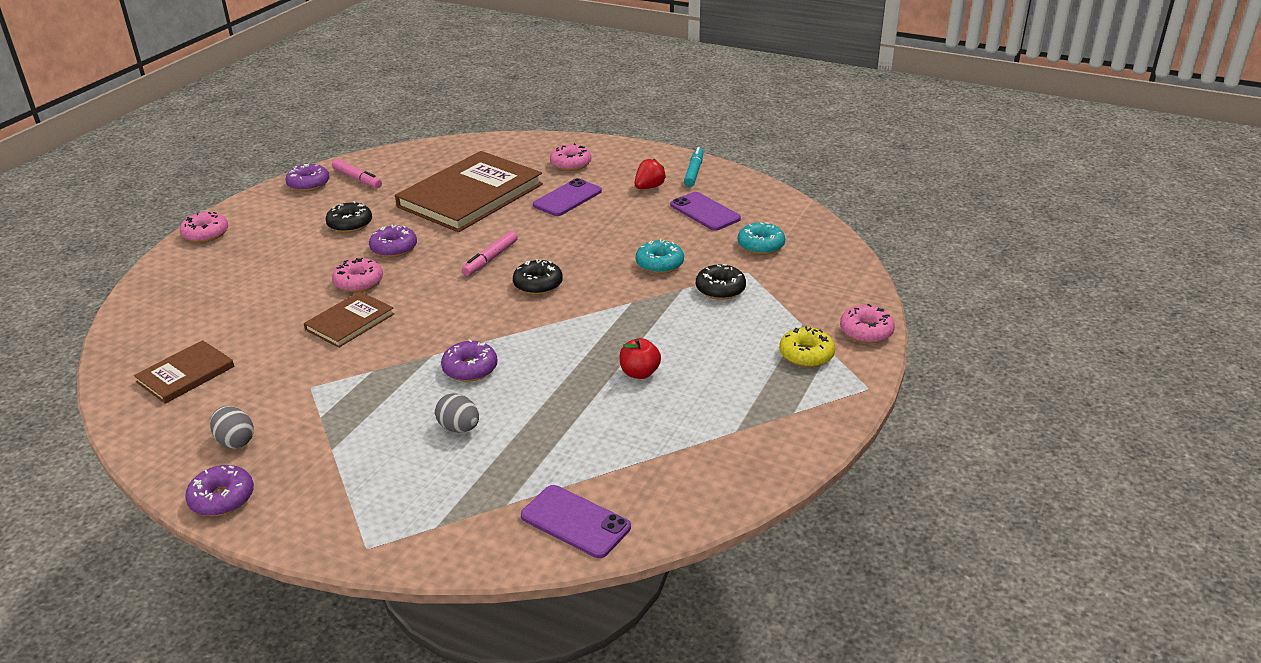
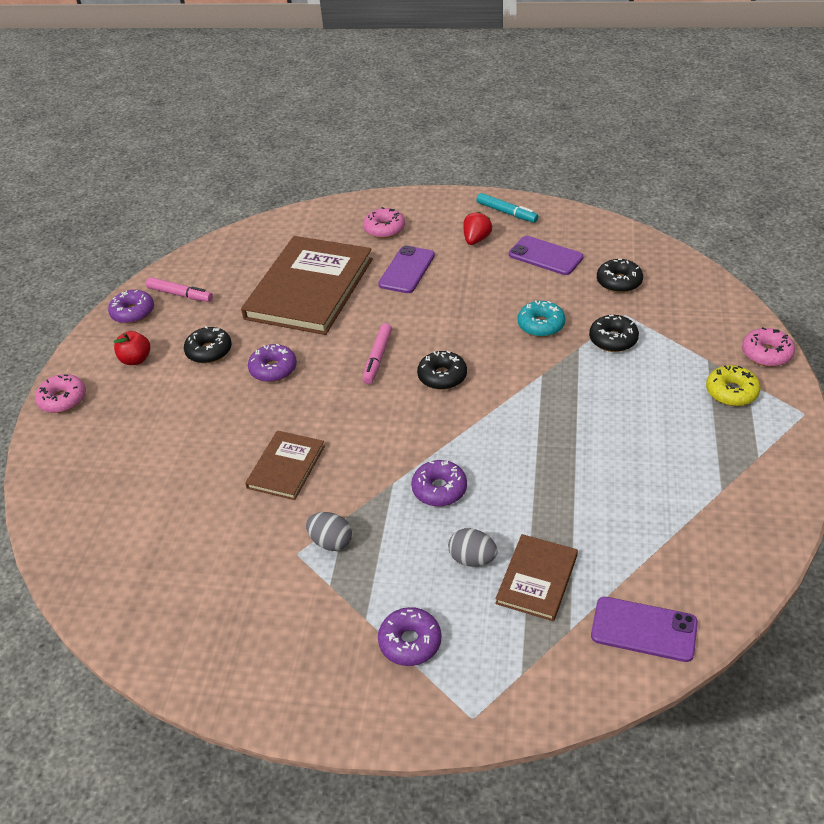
camera: 15 degrees left, 10 degrees up
brown book [134,340,234,404] -> brown book moved to [495,534,578,621]
purple donut [185,465,254,516] -> purple donut moved to [378,607,441,666]
grey egg [210,406,254,449] -> grey egg moved to [306,512,352,551]
pink donut [332,258,383,292] -> none
red apple [619,338,661,379] -> red apple moved to [113,331,150,365]
turquoise marker [684,147,703,187] -> turquoise marker turned 135 degrees clockwise [477,193,539,223]
turquoise donut [738,222,785,255] -> black donut [597,259,643,293]

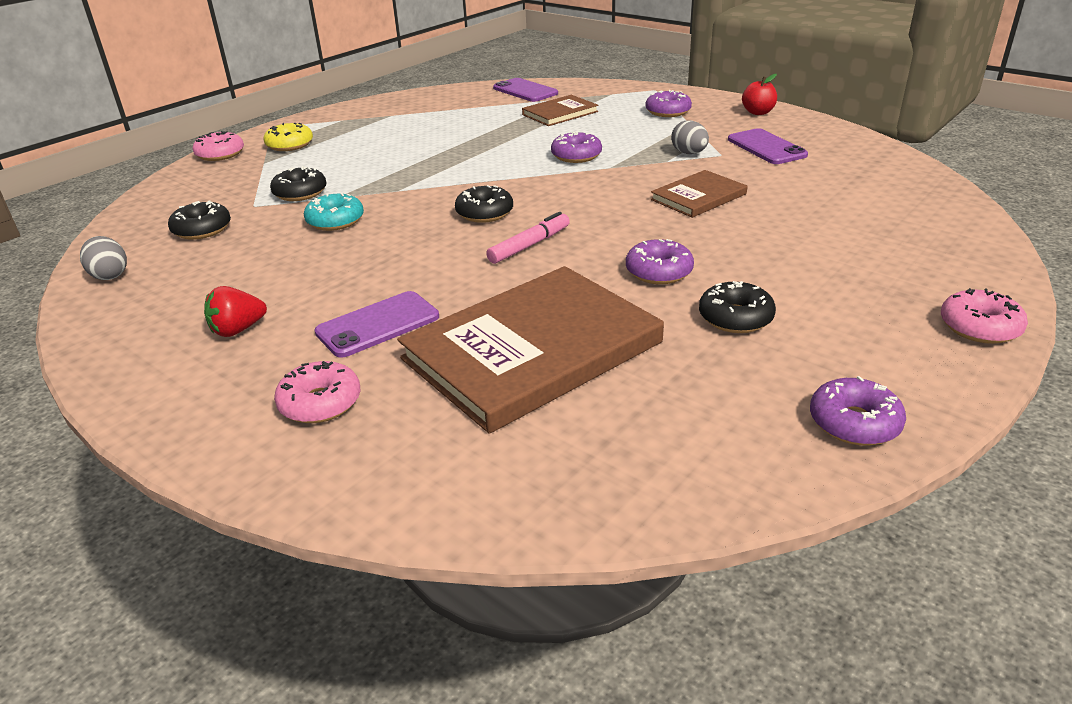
camera: 150 degrees left, 10 degrees down
red apple [113,331,150,365] -> red apple moved to [742,74,777,115]
pink marker [146,277,213,302] -> none
grey egg [448,528,498,567] -> grey egg moved to [80,236,127,280]
turquoise marker [477,193,539,223] -> none
purple phone [509,236,583,275] -> purple phone moved to [728,128,808,164]

